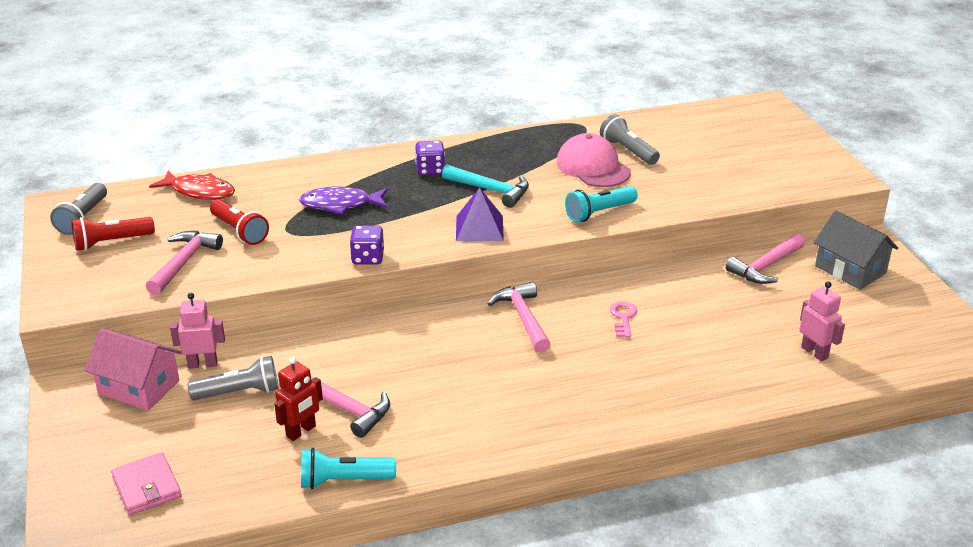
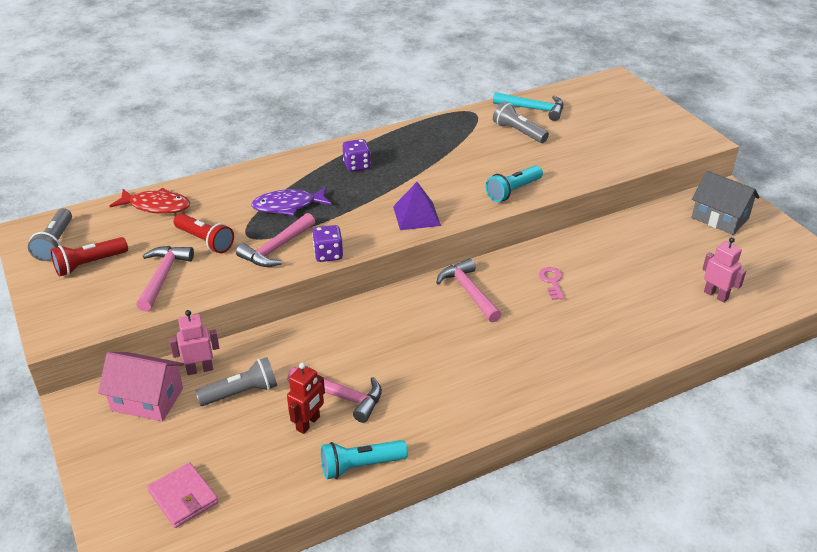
camera: 10 degrees left, 5 degrees up
turquoise hammer [442,164,529,208] -> turquoise hammer moved to [493,92,563,121]
pink cap [556,133,631,187] -> none
pink hammer [726,233,805,284] -> pink hammer moved to [236,213,315,267]

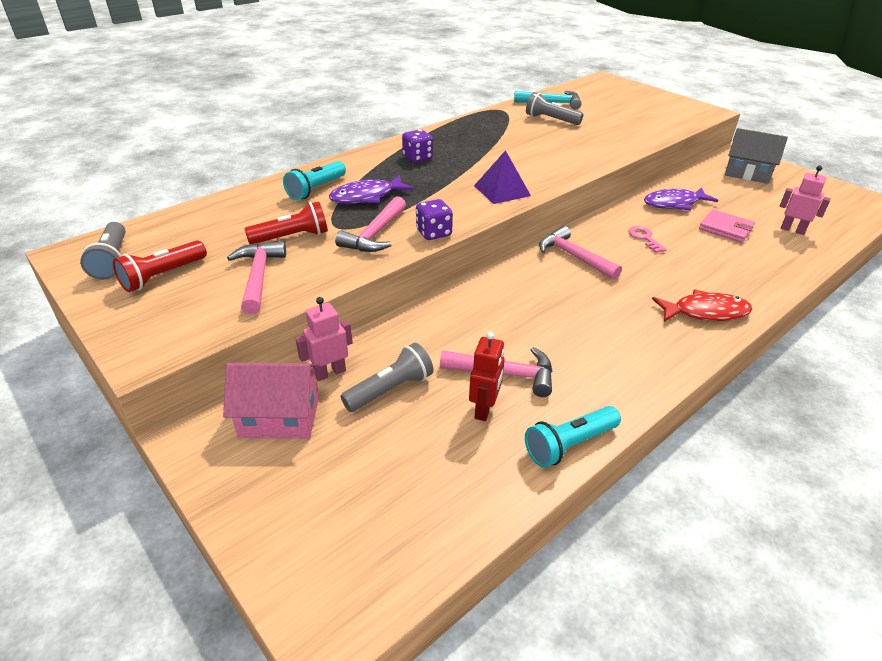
camera: 15 degrees left, 0 degrees up
red fish [110,188,190,214] -> red fish moved to [652,289,752,322]
pink wallet [147,462,218,528] -> pink wallet moved to [699,209,755,243]
red flashlight [173,213,234,253] -> red flashlight turned 45 degrees counterclockwise [245,201,328,244]
turquoise flashlight [486,165,543,202] -> turquoise flashlight moved to [283,161,346,200]
none -> purple fish [644,187,718,210]

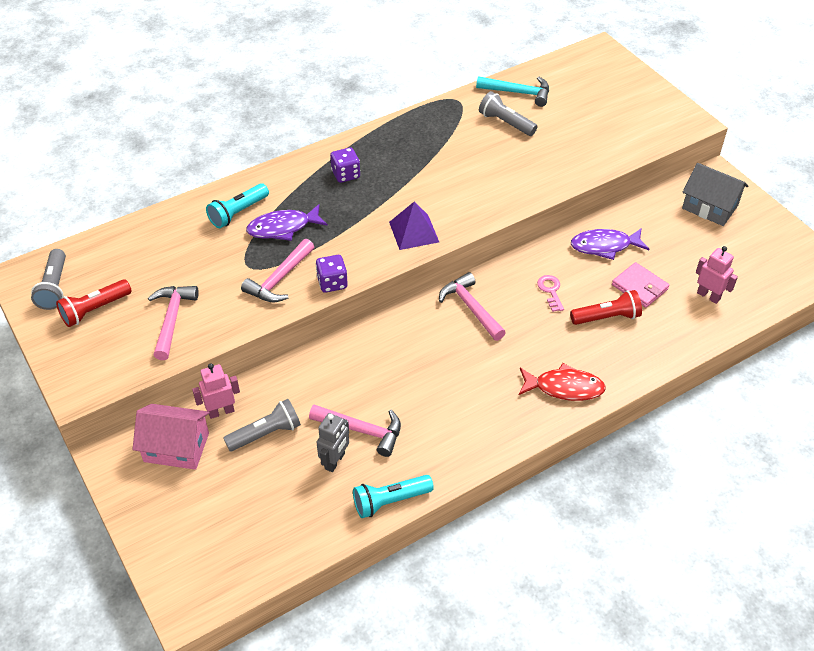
camera: 10 degrees right, 10 degrees up
red flashlight [245,201,328,244] -> red flashlight moved to [570,290,642,325]
red robot [469,332,505,421] -> grey robot [316,413,349,472]

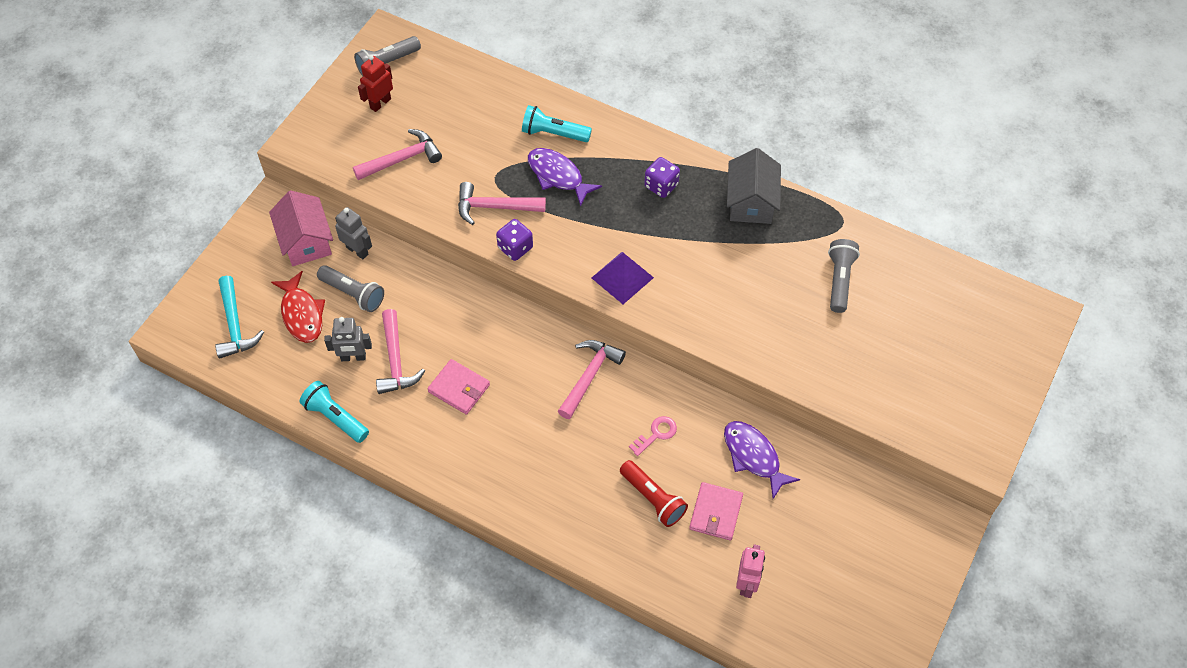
camera: 60 degrees right, 10 degrees up
red flashlight [56,279,132,327] -> red robot [358,55,393,112]
pink robot [192,363,240,419] -> grey robot [335,207,372,259]
turquoise hammer [476,76,549,107] -> turquoise hammer moved to [215,276,264,359]
red fish [519,363,606,401] -> red fish moved to [271,271,325,343]
grey house [682,163,748,226] -> grey house moved to [727,148,781,224]
none -> pink wallet [427,359,490,415]

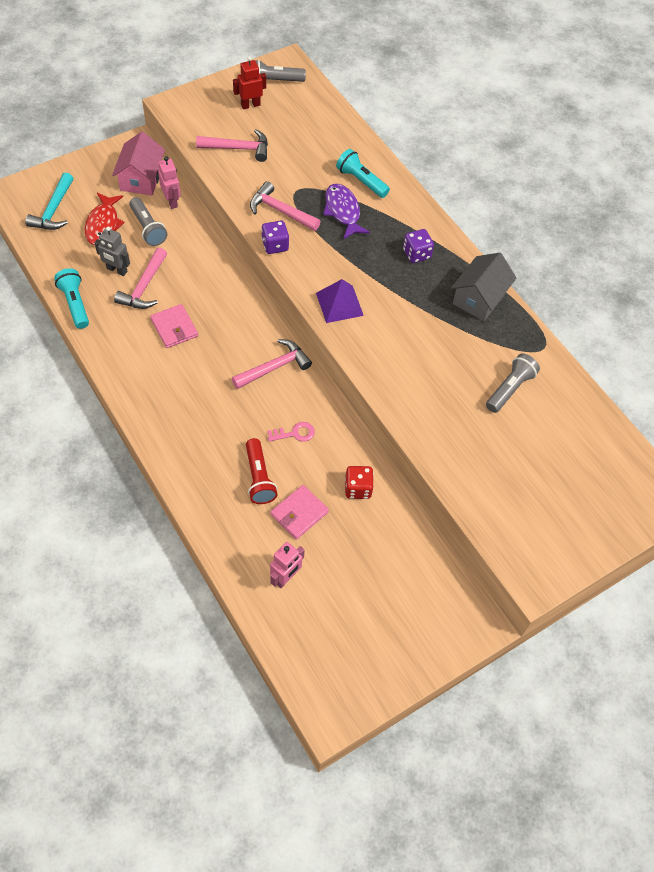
camera: 25 degrees right, 0 degrees up
grey robot [335,207,372,259] -> pink robot [158,156,181,209]
purple fish [724,421,800,499] -> red dice [345,466,374,499]

